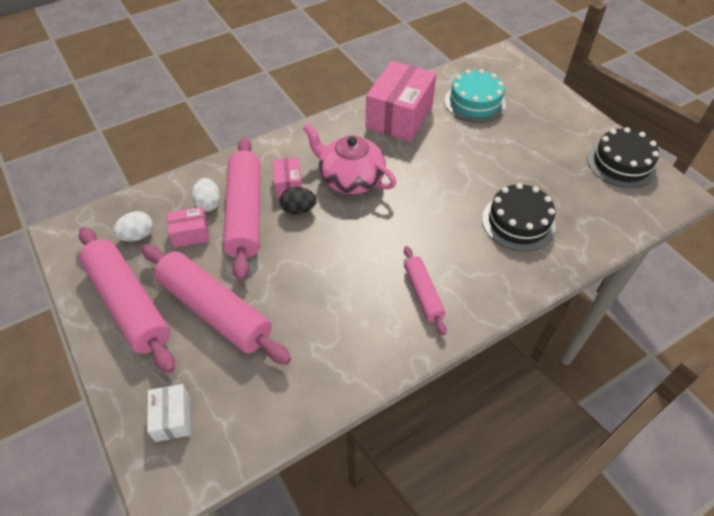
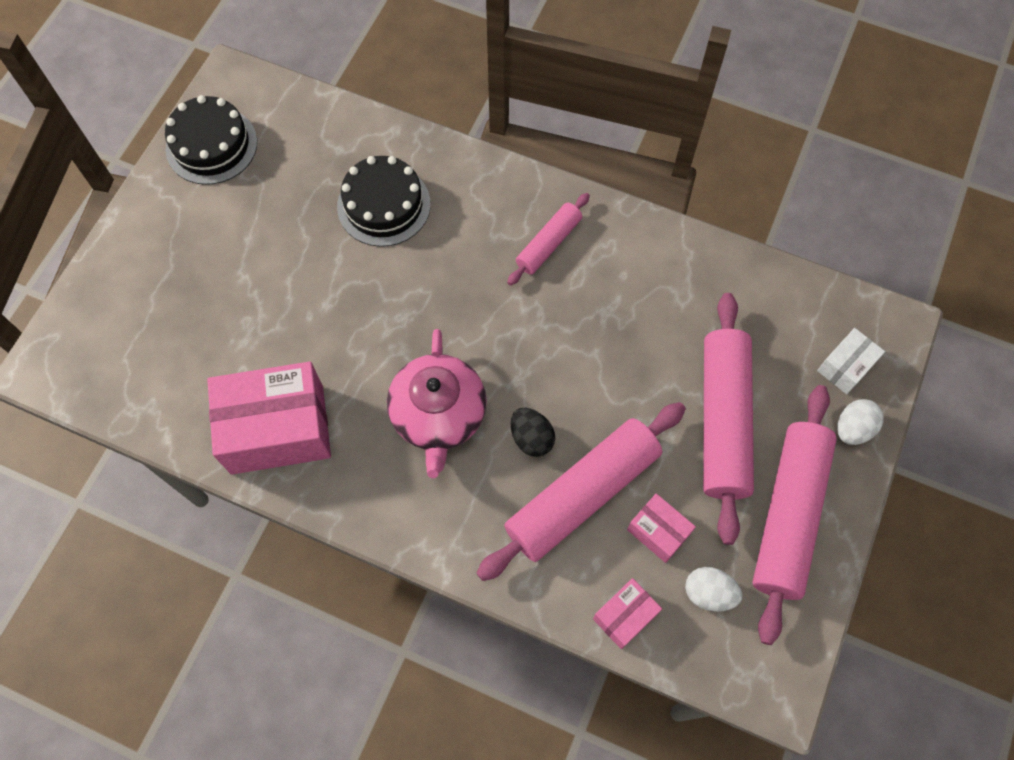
camera: 125 degrees left, 15 degrees up
white egg [192,178,220,212] -> white egg moved to [837,399,884,445]
pink box [273,157,302,198] -> pink box moved to [593,578,662,649]
turquoise cake [444,69,506,123] -> none

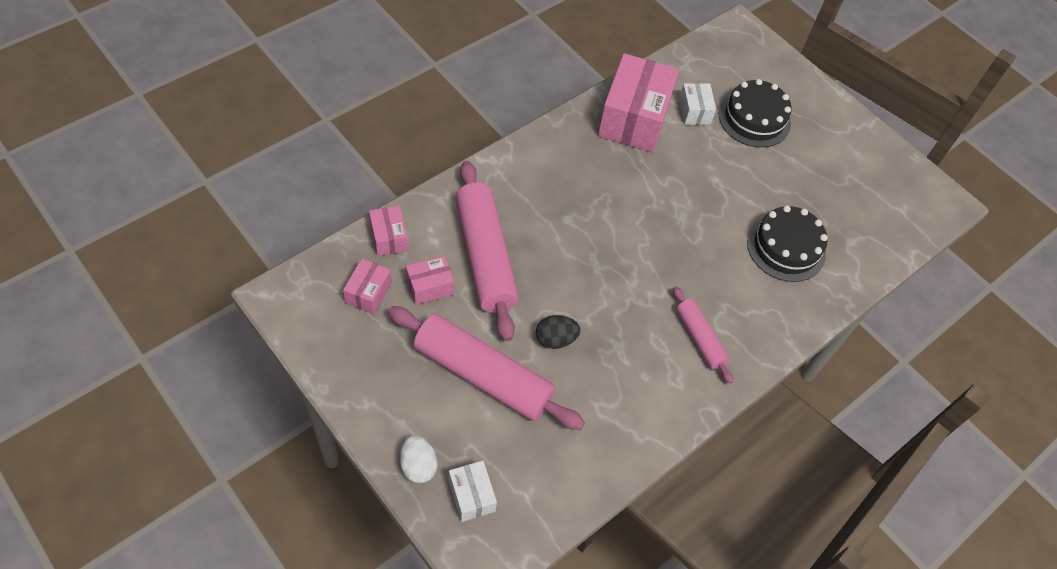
camera: 110 degrees right, 10 degrees down
black cake [165,95,257,185] -> black cake moved to [719,79,792,148]
pink teapot [387,329,487,478] -> none
black egg [511,408,555,457] -> black egg moved to [536,315,580,349]
white egg [685,567,742,612] -> pink box [343,259,392,314]
pink rolling pin [752,385,837,645] -> none
none -> white box [679,83,716,125]

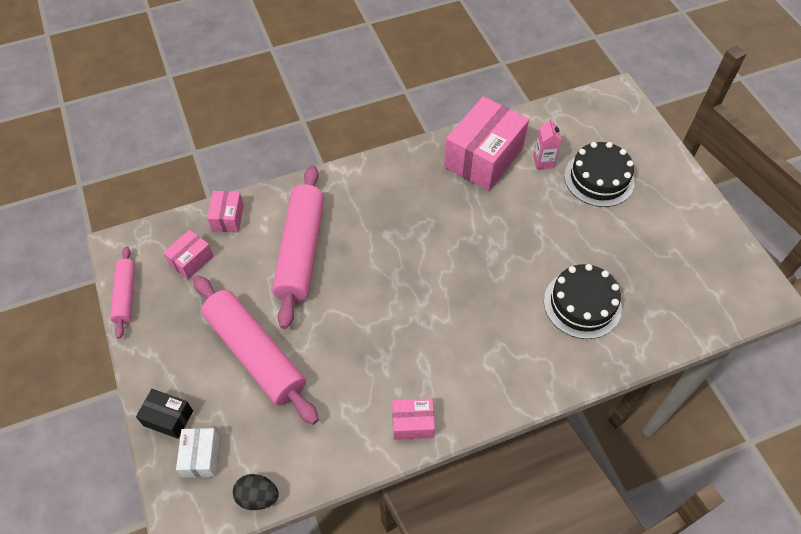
camera: 25 degrees right, 0 degrees up
white egg [400,435,437,483] -> black box [136,389,193,439]
pink box [406,256,454,305] -> pink box moved to [392,399,435,440]
black egg [536,315,580,349] -> black egg moved to [233,474,279,510]
pink rolling pin [673,286,733,384] -> pink rolling pin moved to [110,246,135,339]
white box [679,83,716,125] -> pink carton [533,118,562,169]

